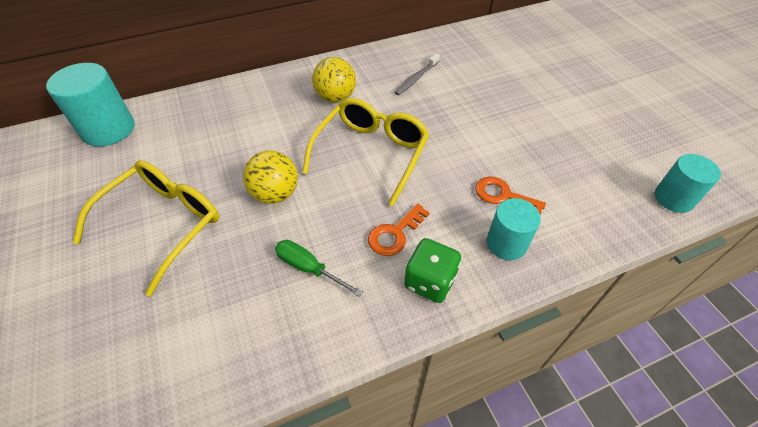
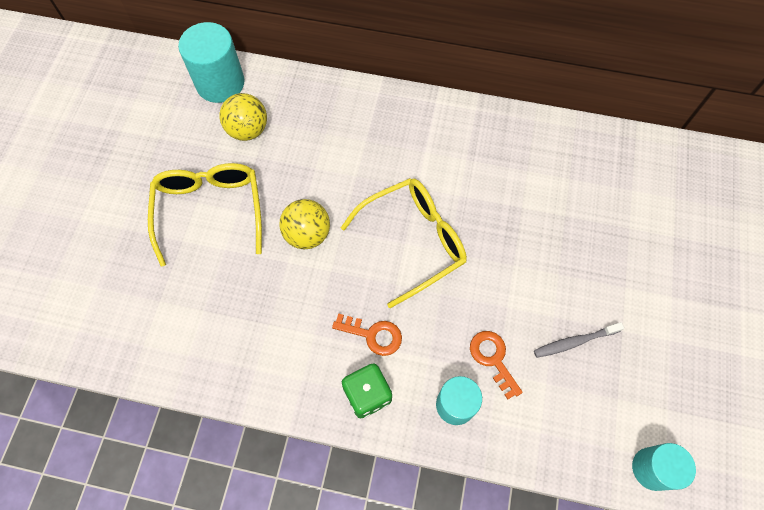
camera: 35 degrees right, 15 degrees up
yellow glasses [72,160,219,296] -> yellow glasses turned 75 degrees counterclockwise [148,163,262,267]
green screwdriver [275,240,363,297] -> none
yellow ball [312,57,356,103] -> yellow ball moved to [219,93,267,141]
orange key [368,204,430,256] -> orange key turned 150 degrees counterclockwise [332,313,402,356]
grey toothbrush [394,53,440,95] -> grey toothbrush moved to [534,322,624,358]

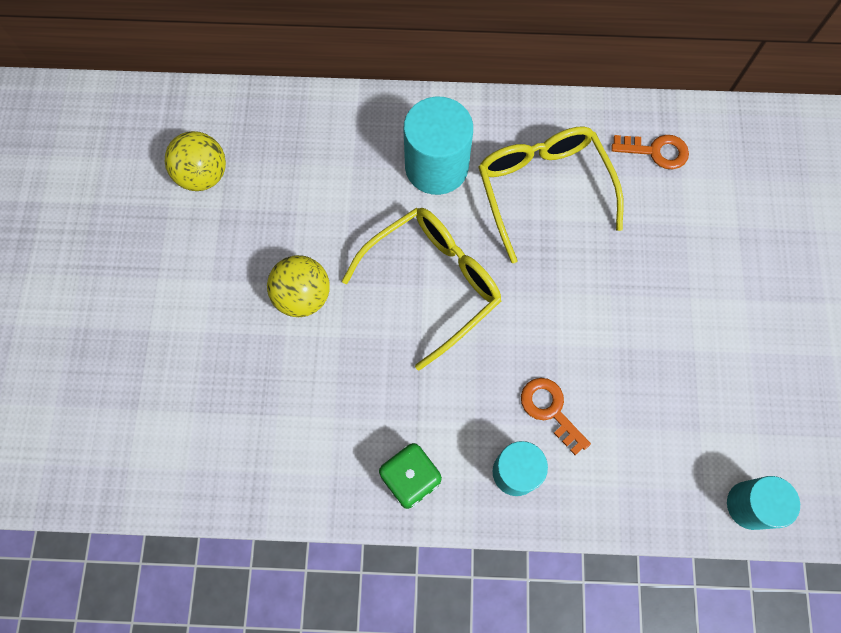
camera: 10 degrees left, 5 degrees up
yellow glasses [148,163,262,267] -> yellow glasses moved to [478,126,624,263]
turquoise cylinder [178,22,245,103] -> turquoise cylinder moved to [404,97,473,195]
orange key [332,313,402,356] -> orange key moved to [611,135,689,169]
grey toothbrush [534,322,624,358] -> none

